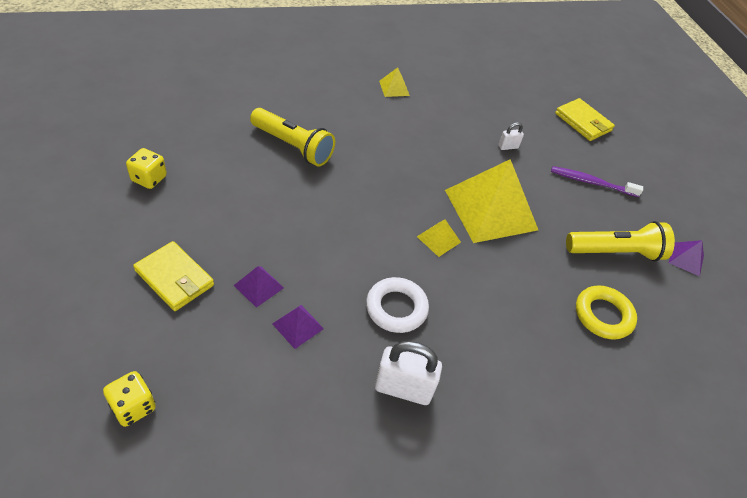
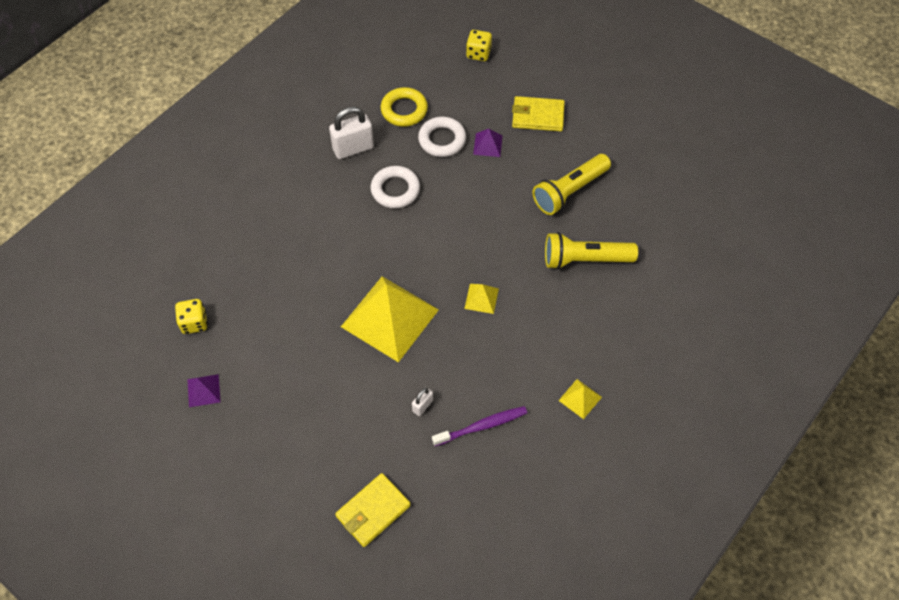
camera: 150 degrees right, 10 degrees up
yellow dice [126,148,167,189] -> yellow dice moved to [175,299,208,334]
purple pyramid [272,305,324,349] -> white ring [418,117,466,157]
yellow pyramid [417,219,461,257] -> yellow pyramid moved to [464,284,499,314]
purple toothbrush [551,166,643,197] -> purple toothbrush moved to [432,406,527,446]
yellow wallet [555,98,615,141] -> yellow wallet turned 60 degrees counterclockwise [335,473,411,547]
yellow flashlight [566,221,675,262] -> yellow flashlight moved to [532,154,611,215]
yellow ring [576,285,637,340] -> yellow ring moved to [381,87,428,127]

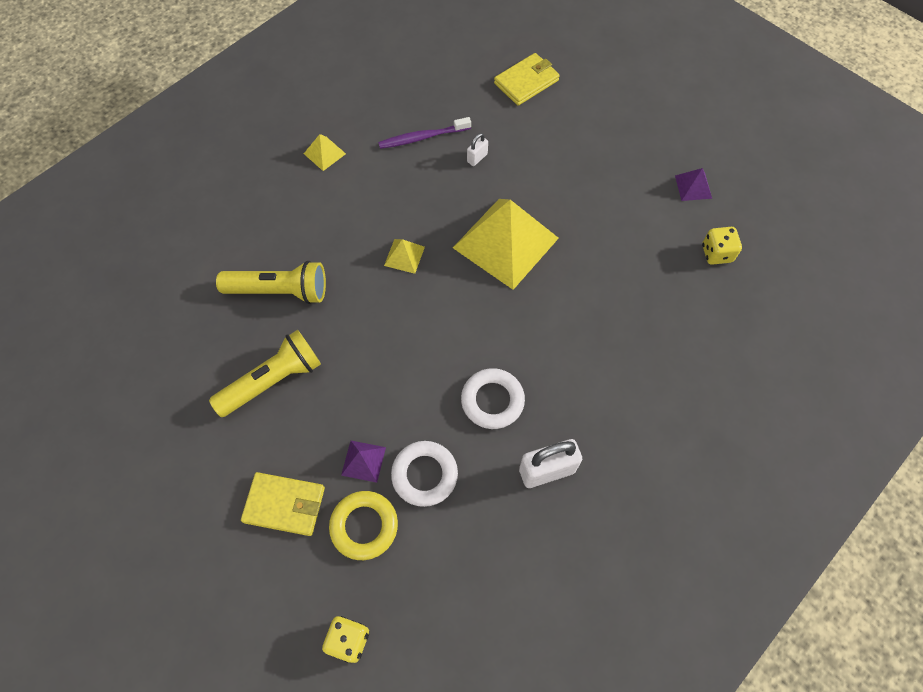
camera: 175 degrees left, 5 degrees up
yellow ring [381,87,428,127] -> yellow ring moved to [329,491,398,560]

